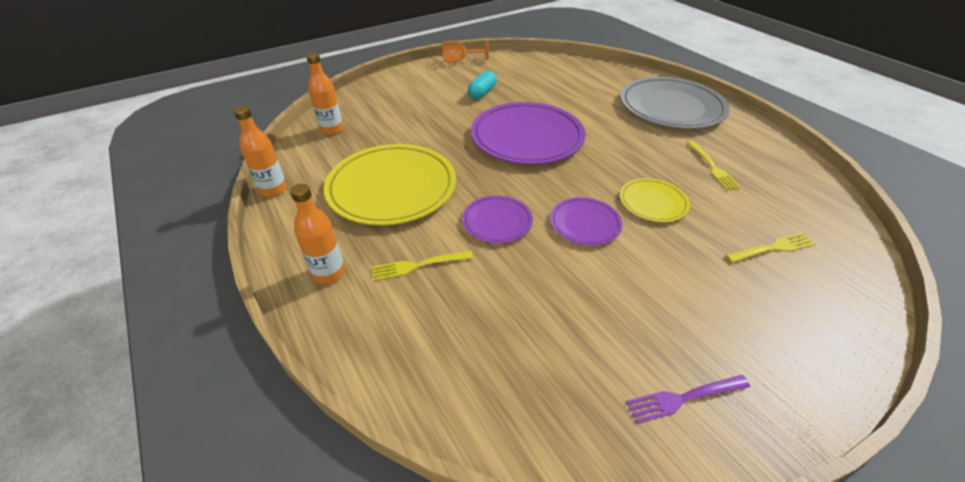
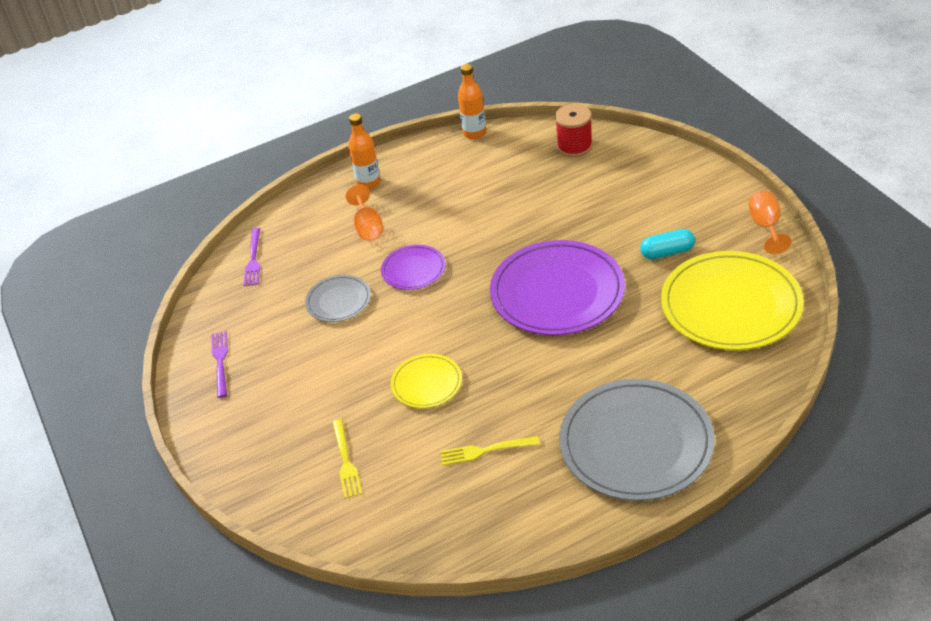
camera: 100 degrees right, 0 degrees up
orange bottle [306,53,343,135] -> red spool [555,104,593,157]
yellow plate [324,144,456,226] -> yellow plate moved to [661,251,804,350]
yellow fork [371,251,473,281] -> orange goblet [345,184,383,241]
turquoise capsule [468,71,496,99] -> turquoise capsule turned 45 degrees counterclockwise [640,229,695,259]
purple plate [550,197,622,246] -> none
none -> purple fork [244,228,260,286]
none -> grey plate [305,275,371,322]

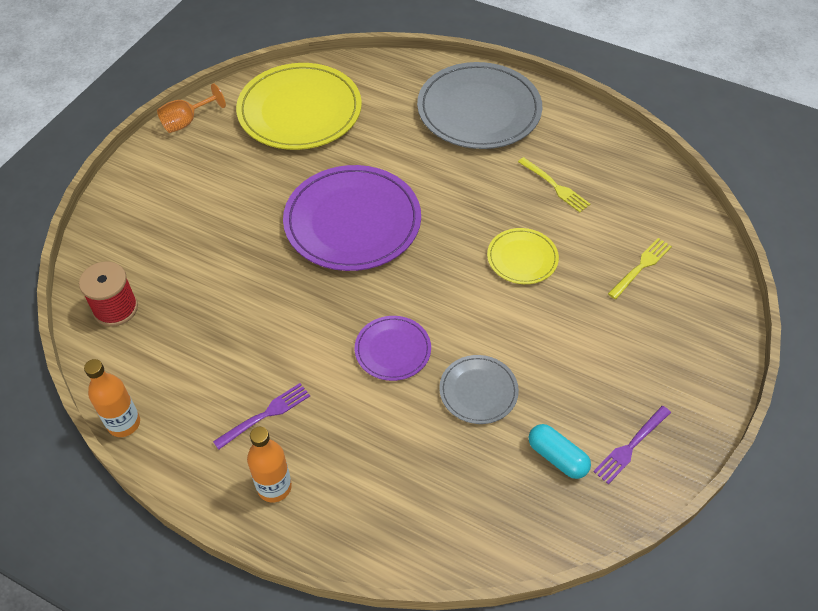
camera: 130 degrees left, 10 degrees up
purple fork [244,228,260,286] -> purple fork moved to [213,383,310,450]
orange goblet [345,184,383,241] -> none
turquoise capsule [640,229,695,259] -> turquoise capsule moved to [529,424,591,479]

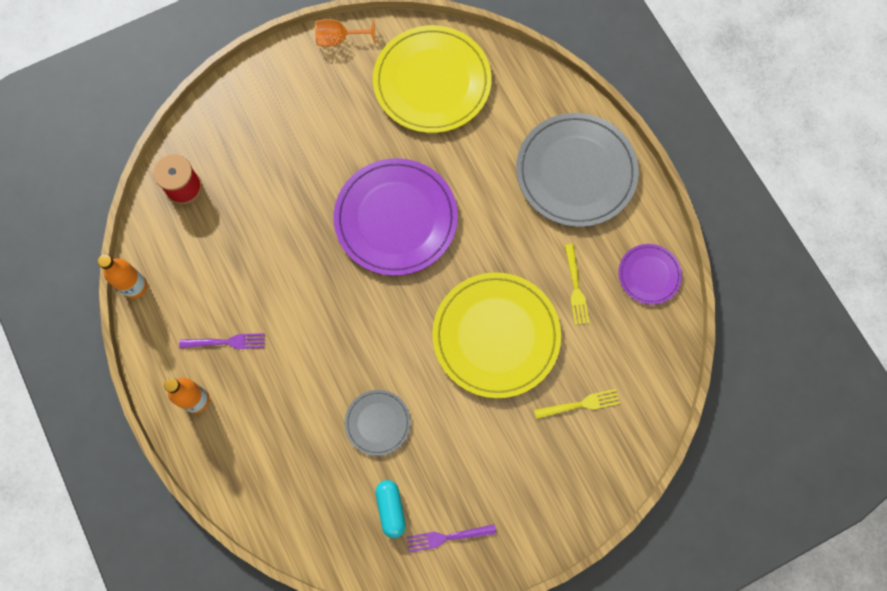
camera: 35 degrees right, 20 degrees up
purple plate [355,316,431,381] -> purple plate moved to [618,244,682,305]
yellow plate [487,228,559,284] -> yellow plate [432,272,561,398], size x1.99

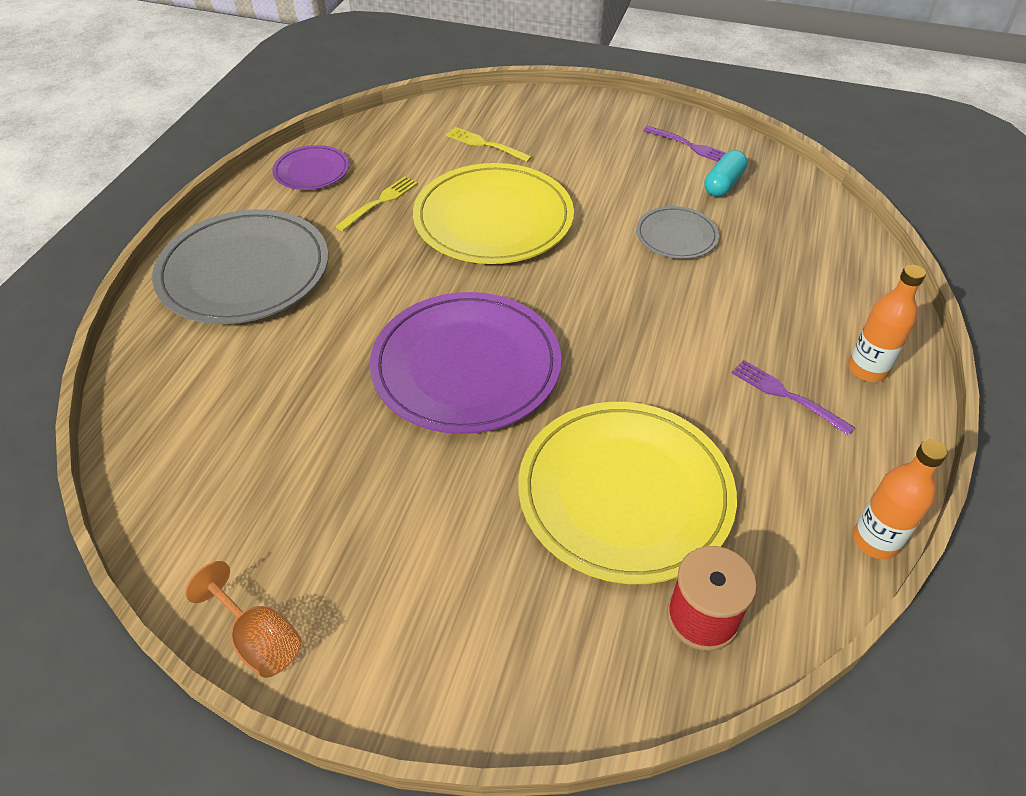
camera: 135 degrees left, 25 degrees down
yellow plate [373,25,492,133] -> yellow plate moved to [518,402,737,584]

